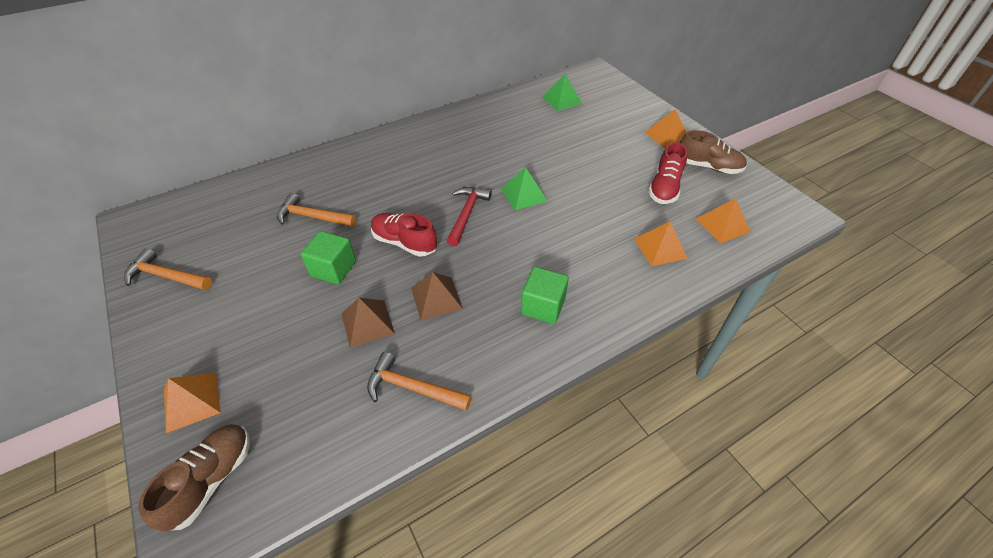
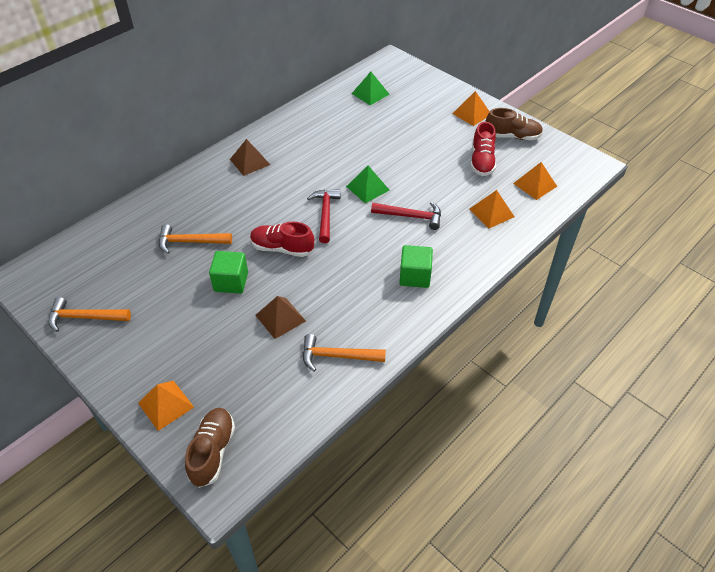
camera: 15 degrees left, 0 degrees up
brown pyramid [411,272,463,320] -> brown pyramid moved to [230,139,270,176]
none -> red hammer [371,202,441,230]

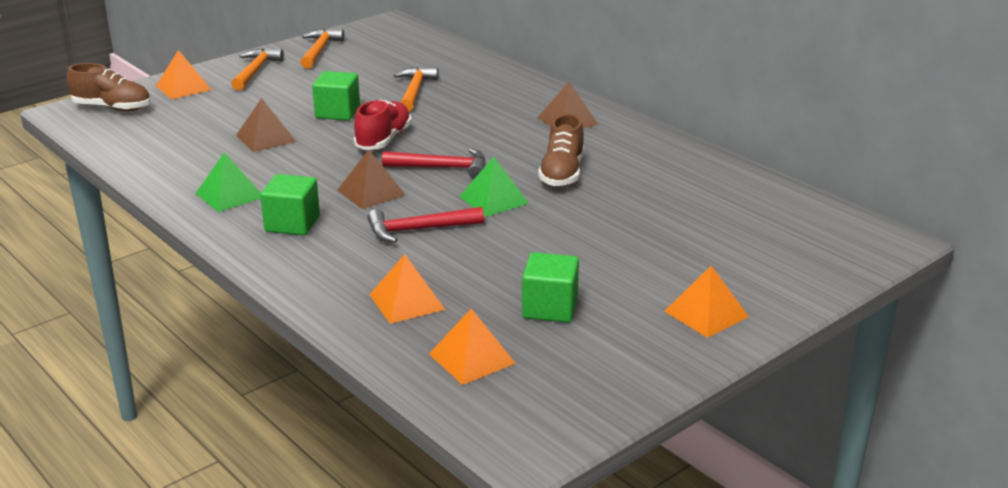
camera: 95 degrees right, 20 degrees down
orange hammer [303,334,386,371] -> orange hammer moved to [231,48,284,91]
green pyramid [352,72,390,105] -> green pyramid moved to [195,152,261,212]
red hammer [371,202,441,230] -> red hammer turned 60 degrees clockwise [367,207,484,243]
red shoe [470,122,496,176] -> green cube [522,252,579,323]
brown shoe [485,108,543,140] -> brown shoe moved to [538,114,584,187]
none -> brown pyramid [338,150,405,209]

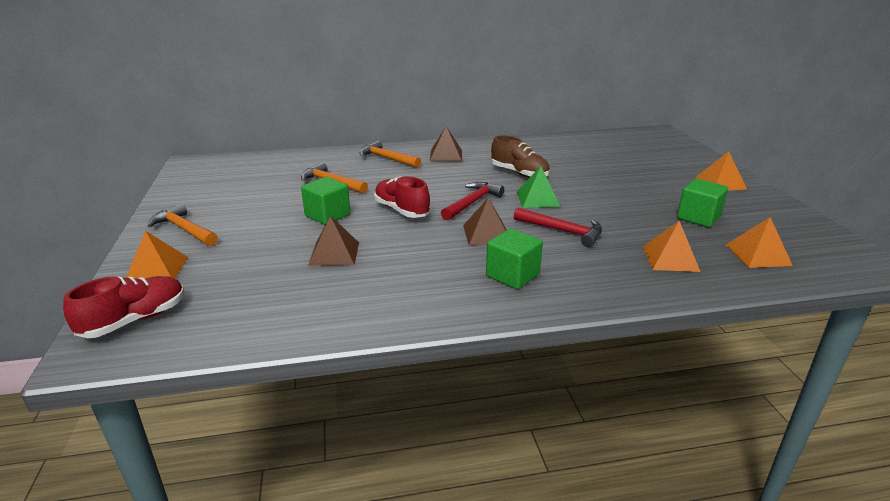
camera: 60 degrees left, 0 degrees up
brown shoe [67,63,151,111] -> red shoe [63,276,184,338]
green pyramid [195,152,261,212] -> none
orange hammer [300,29,345,69] -> orange hammer moved to [360,141,421,168]
red hammer [367,207,484,243] -> red hammer turned 75 degrees counterclockwise [514,207,602,247]

